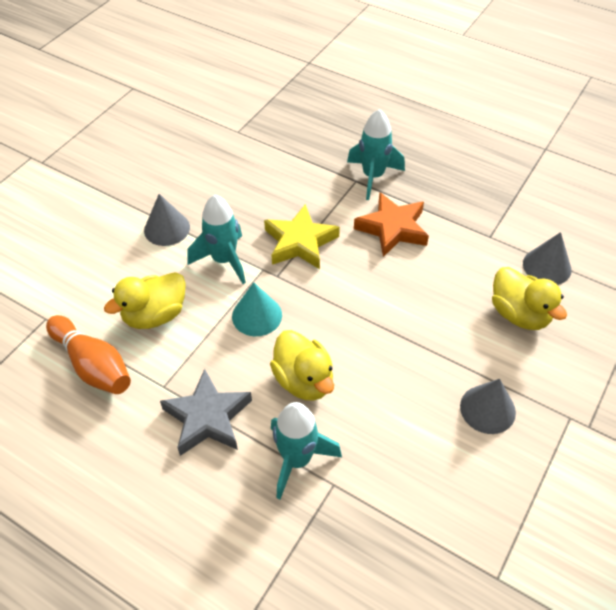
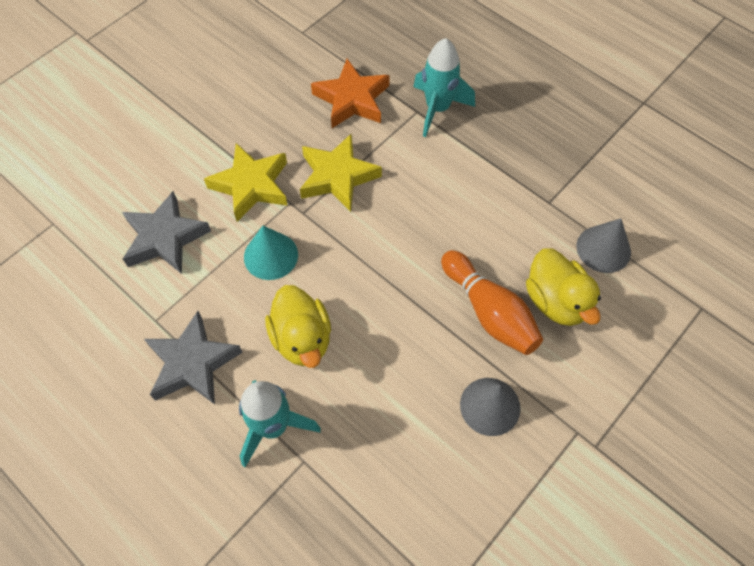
camera: 10 degrees right, 10 degrees up
orange bowling pin [46,315,131,394] -> orange bowling pin moved to [441,250,543,355]
yellow duck [104,272,186,329] -> grey star [122,191,211,274]
grey cone [144,194,190,246] -> none
turquoise rocket [187,194,246,284] -> yellow star [204,143,288,222]
orange star [354,192,429,257] -> orange star moved to [311,59,390,128]

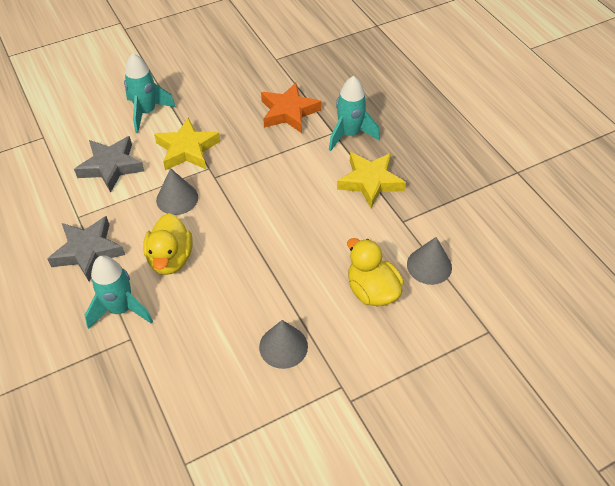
camera: 20 degrees right, 10 degrees down
turquoise cone [244,226,298,280] -> grey cone [156,168,198,215]
yellow star [300,134,382,212] -> yellow star moved to [337,152,406,209]
orange bowling pin [441,250,543,355] -> none
yellow duck [526,248,601,326] -> yellow duck turned 150 degrees clockwise [347,238,403,306]
none -> turquoise rocket [124,53,176,133]

